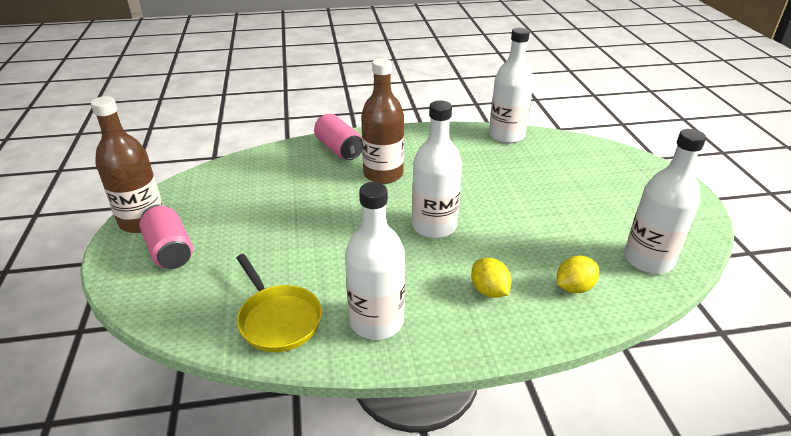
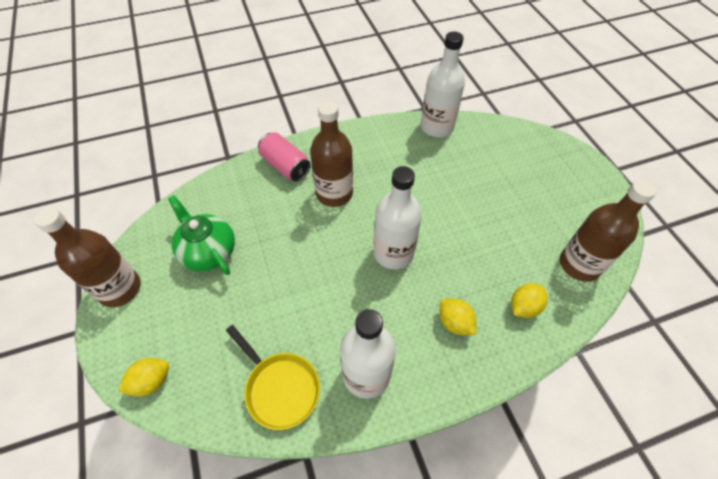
camera: 10 degrees left, 20 degrees up
pink can [139,204,193,269] -> none
white bottle [624,129,706,274] -> brown bottle [560,179,657,282]
none -> yellow lemon [119,358,169,396]
none -> green teapot [168,195,235,275]

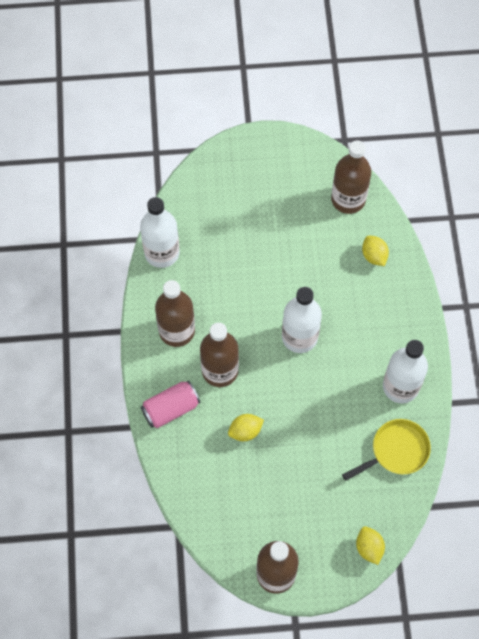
camera: 75 degrees left, 10 degrees up
green teapot [168,195,235,275] -> none
yellow lemon [440,299,476,335] -> yellow lemon moved to [228,414,264,441]
none -> brown bottle [155,280,195,347]

